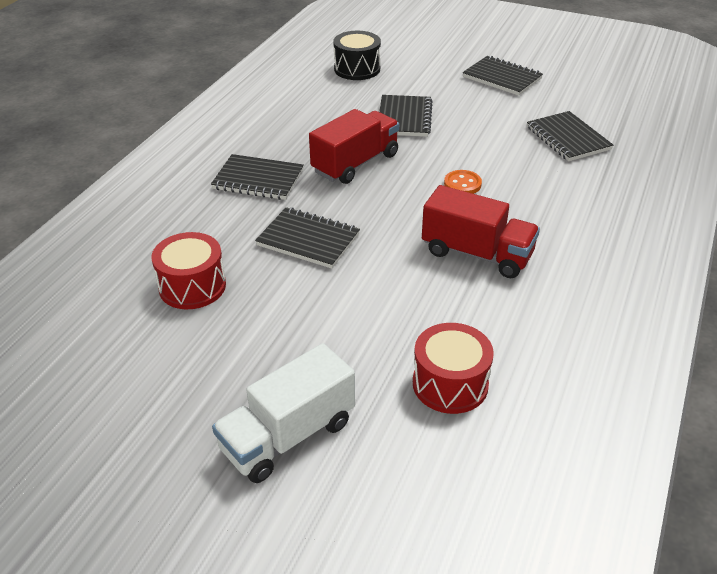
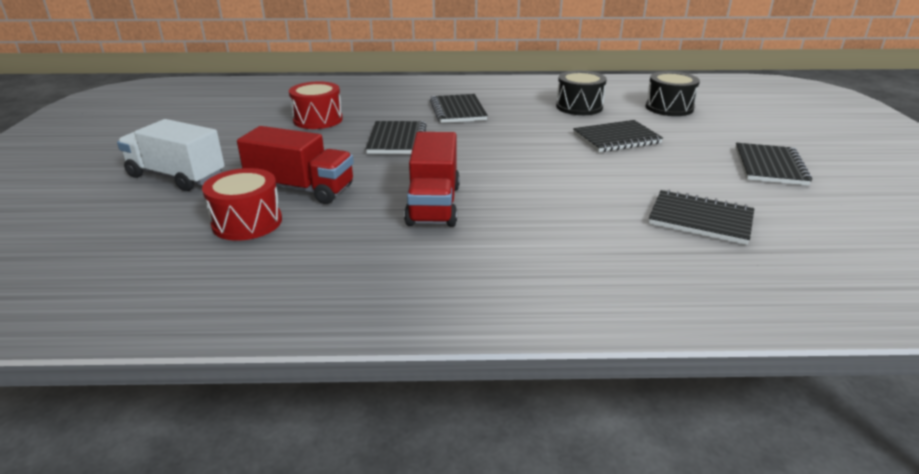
camera: 65 degrees right, 10 degrees down
red truck [309,109,399,184] -> red truck moved to [237,126,354,204]
orange button [444,170,482,194] -> none
black notebook [527,111,613,161] -> black notebook turned 75 degrees clockwise [648,189,754,245]
none -> black drum [556,71,607,115]

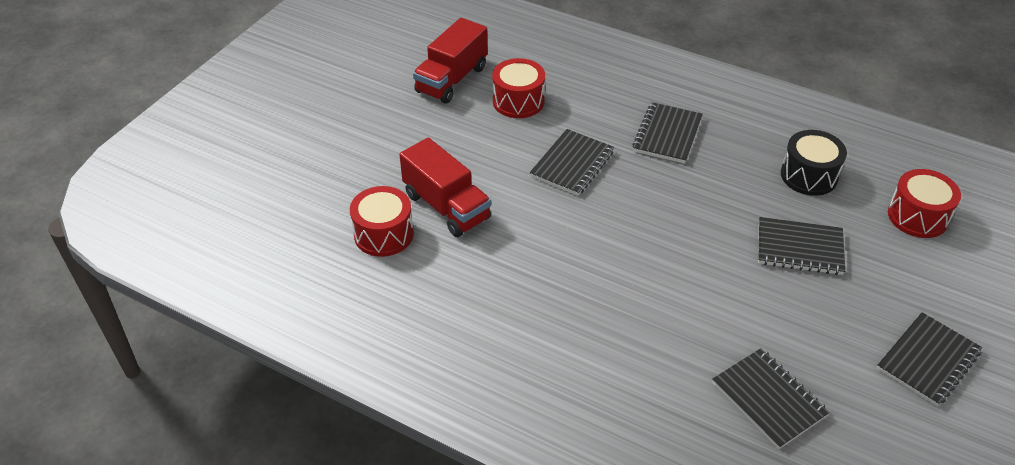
camera: 30 degrees right, 15 degrees up
white truck [117,119,225,191] -> none
red truck [404,132,460,227] -> red truck moved to [413,18,488,103]
black drum [646,71,700,116] -> red drum [888,169,961,238]

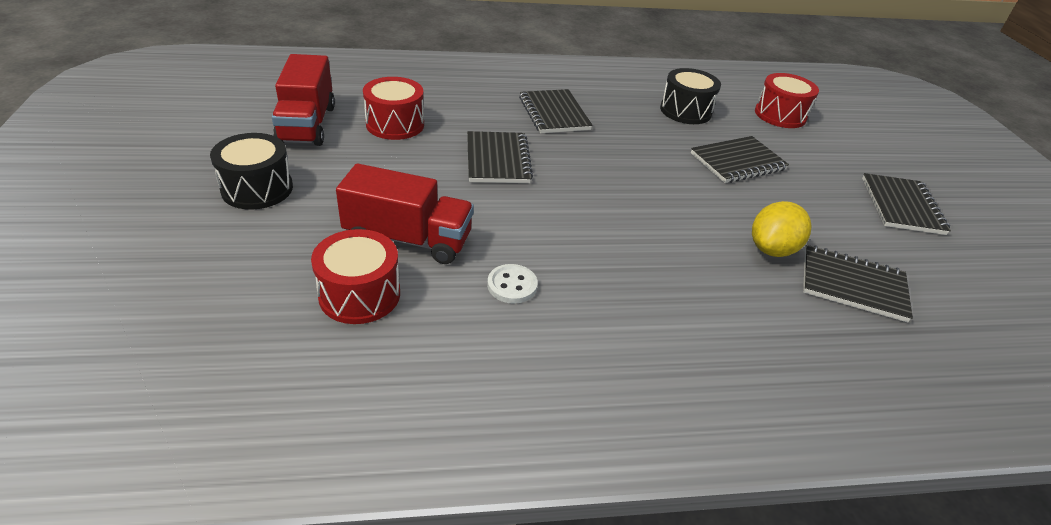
camera: 40 degrees left, 5 degrees down
none -> black drum [210,133,293,210]
none -> white button [487,264,538,304]
none -> yellow lemon [752,201,812,257]

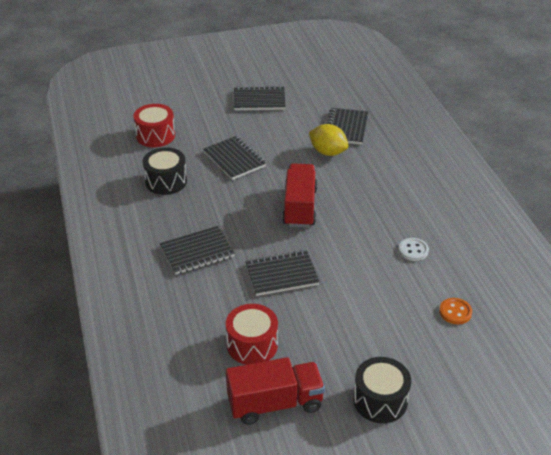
camera: 95 degrees left, 0 degrees up
red drum [311,229,400,324] -> orange button [439,298,472,324]
red truck [336,163,474,264] -> red truck moved to [282,163,317,228]

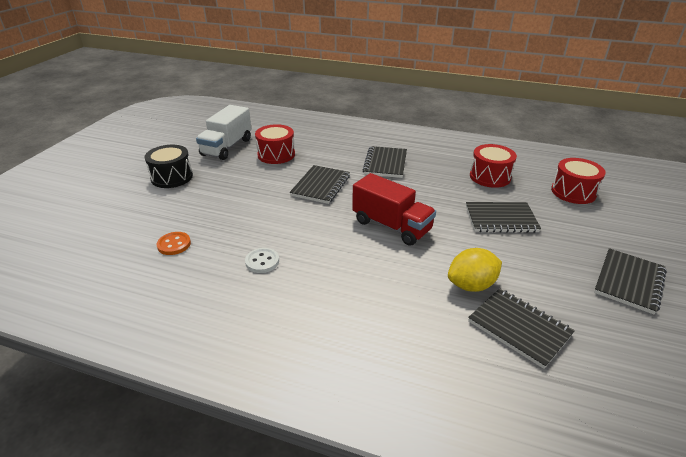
camera: 125 degrees right, 5 degrees down
black drum [143,147,187,195] -> red drum [470,144,517,188]
red truck [226,357,325,425] -> white truck [196,105,251,160]

